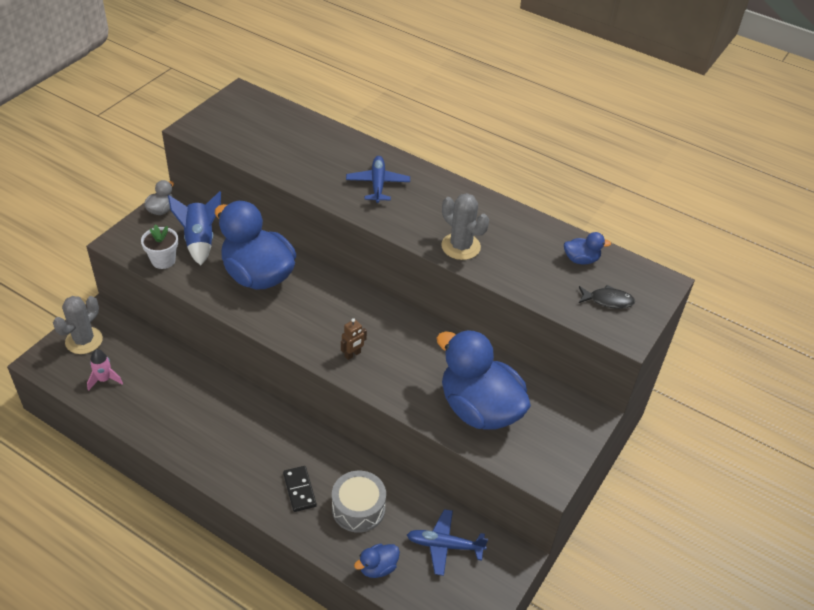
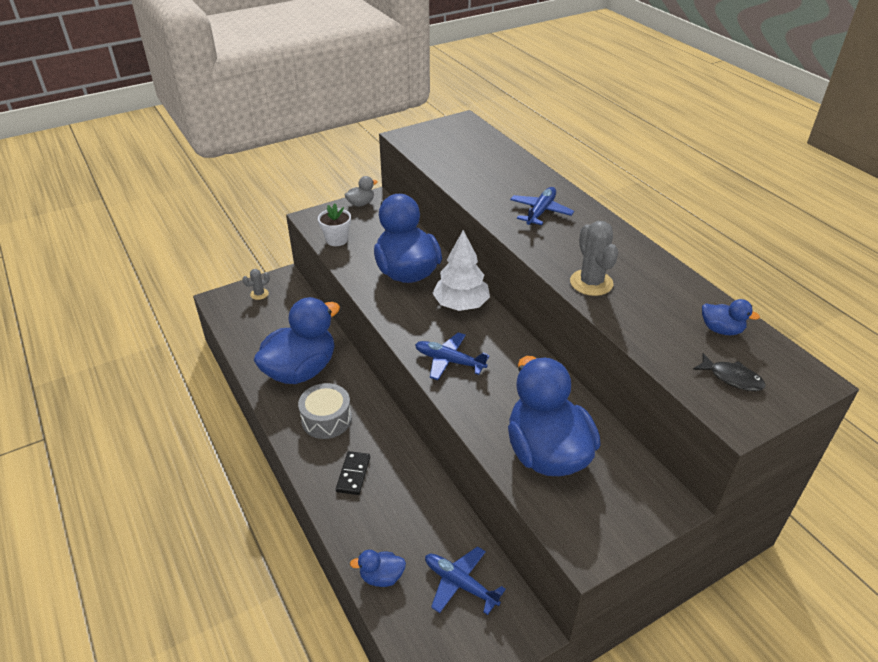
camera: 30 degrees right, 5 degrees down
grey cactus [53,296,103,354] -> grey cactus [242,269,270,300], size x0.57
pink rocket [87,349,123,391] -> none
blue rocket [168,191,221,265] -> none
grey drum [332,471,386,533] -> grey drum moved to [298,383,352,439]
brown robot [341,318,367,360] -> blue plane [415,332,489,380]
none -> blue duck [254,297,340,384]
none -> white tree [432,230,490,311]

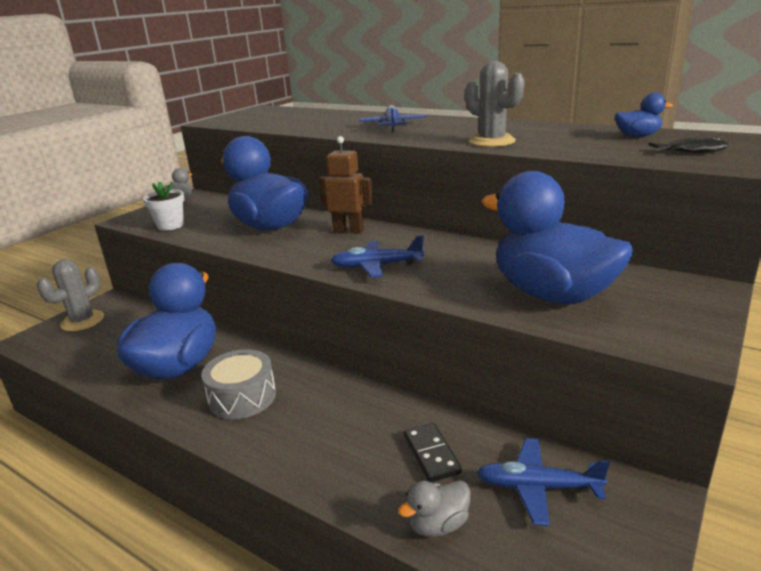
camera: 25 degrees left, 15 degrees down
grey cactus [242,269,270,300] -> grey cactus [37,259,104,331], size x1.76
black domino [336,451,370,495] -> black domino moved to [404,423,462,482]
blue duck [350,550,406,587] -> grey duck [398,480,470,537]
white tree [432,230,490,311] -> brown robot [319,136,373,234]

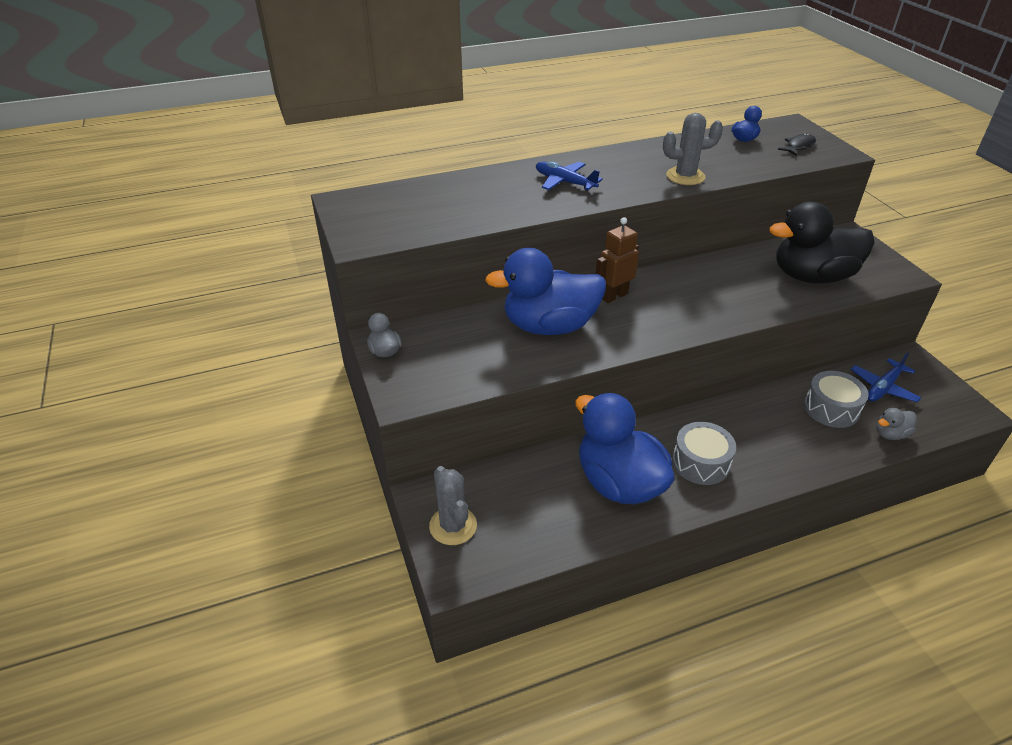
camera: 55 degrees left, 15 degrees up
white flower pot [143,181,184,231] -> none
blue plane [330,235,424,278] -> none
grey duck [398,480,470,537] -> grey duck turned 60 degrees clockwise [876,408,917,440]
black domino [404,423,462,482] -> grey drum [804,371,868,428]
blue duck [481,171,634,304] -> black duck [769,202,875,284]

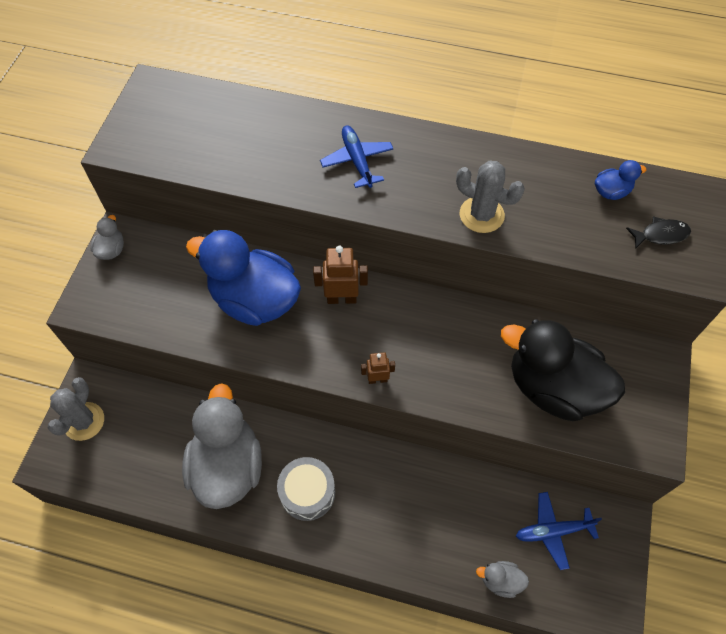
camera: 35 degrees right, 20 degrees up
blue duck [575,393,675,504] -> grey duck [182,383,262,509]
grey drum [804,371,868,428] -> none
none -> brown robot [361,352,395,384]

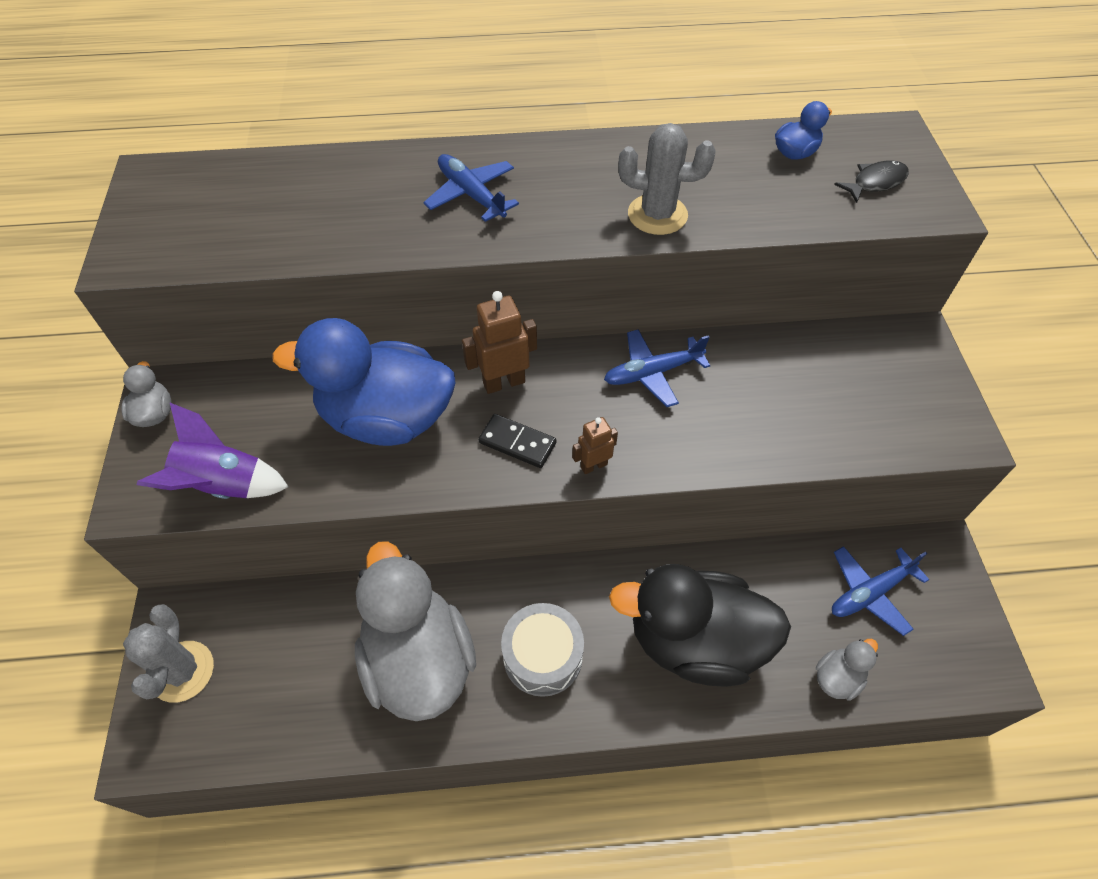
camera: 20 degrees left, 5 degrees down
grey duck [476,561,529,598] -> grey duck turned 150 degrees clockwise [816,639,878,701]
black duck [501,319,625,421] -> black duck moved to [609,564,791,687]
none -> purple rocket [137,403,289,499]
none -> black domino [478,414,556,468]
none -> blue plane [604,329,711,407]

